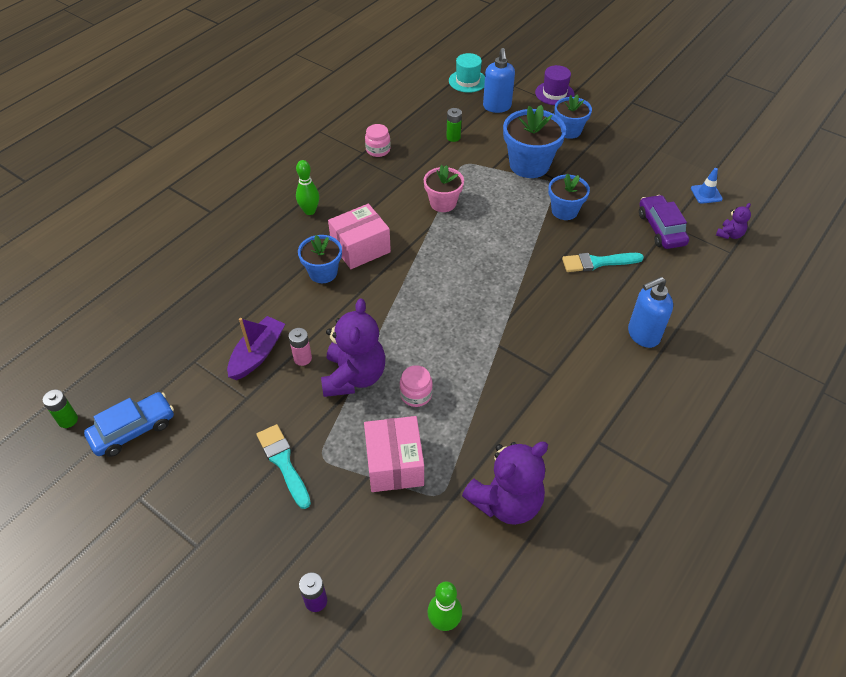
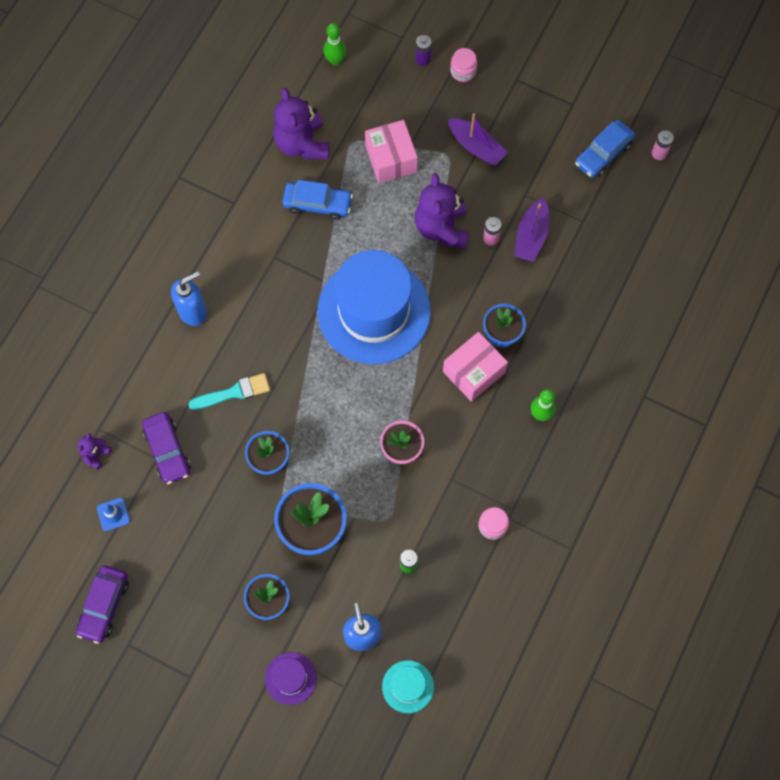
camera: 170 degrees right, 20 degrees up
green battery [42,389,78,428] -> pink battery [652,130,674,160]
turquoise brush [257,424,311,509] -> purple boat [448,113,508,166]
pink jar [400,365,433,407] -> pink jar moved to [450,48,477,82]
purple teddy bear [462,442,548,525] -> purple teddy bear turned 60 degrees counterclockwise [273,88,329,159]
none -> purple car [76,566,128,644]
none -> blue car [282,180,353,220]
none -> blue hat [318,250,431,364]

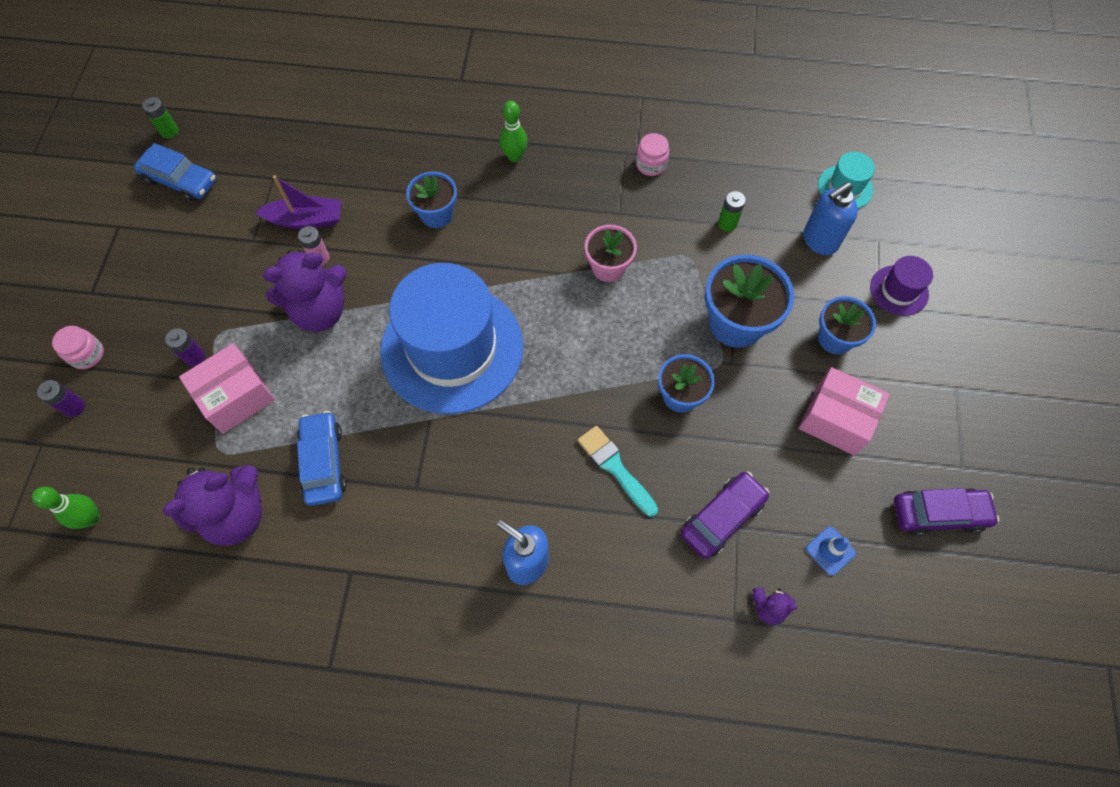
camera: 110 degrees left, 5 degrees down
pink box [443,332,508,402] -> pink box moved to [798,367,890,456]
purple boat [448,113,508,166] -> none
pink battery [652,130,674,160] -> green battery [142,97,179,139]
none -> purple battery [165,328,205,366]

